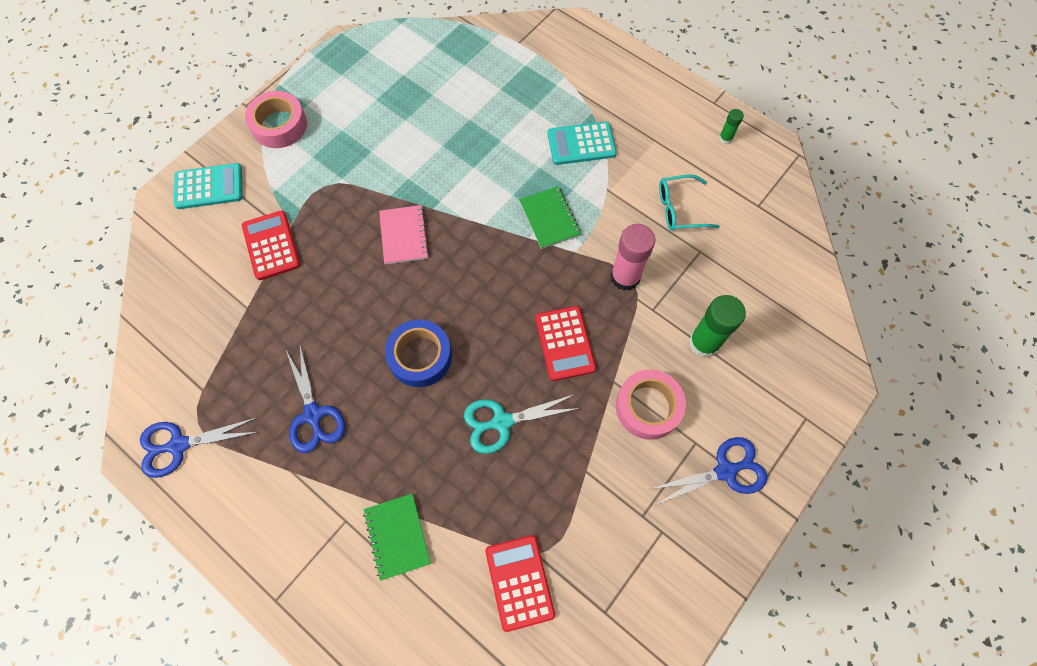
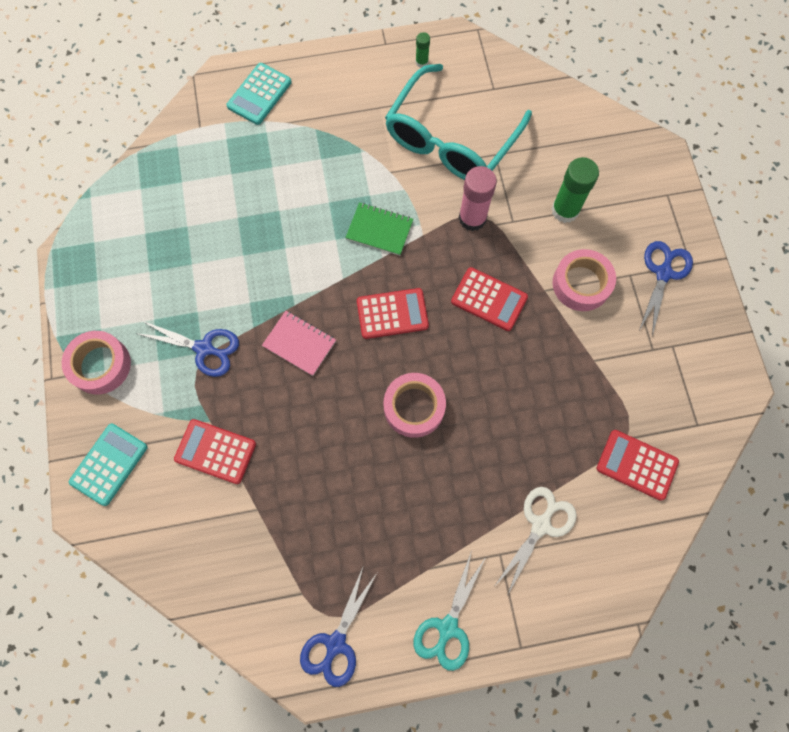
camera: 50 degrees left, 5 degrees up
blue scissors [286,345,345,453] -> blue scissors moved to [135,321,239,377]
green notebook [363,494,431,581] -> white scissors [496,487,577,596]
blue tape [385,319,452,387] -> pink tape [384,373,446,438]
turquoise scissors [464,394,580,454] -> turquoise scissors moved to [414,550,486,671]
turquoise calculator [547,121,617,165] -> turquoise calculator moved to [226,63,292,125]
turquoise glasses [659,174,720,231] -> turquoise glasses [385,64,532,180], size x2.16
none -> red calculator [357,288,429,339]

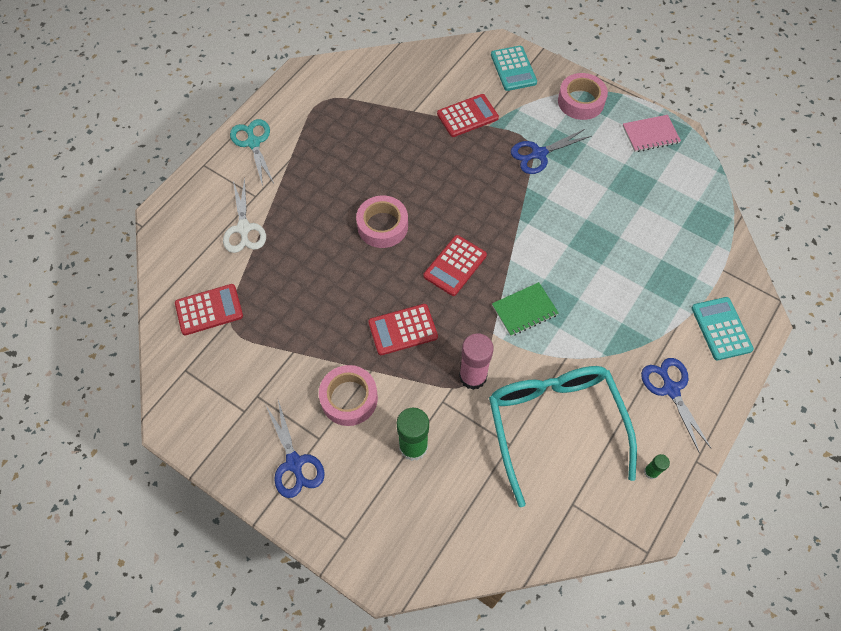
camera: 135 degrees right, 10 degrees down
pink notebook [262,311,336,376] -> pink notebook moved to [623,115,681,152]
blue scissors [300,565,377,687] -> blue scissors moved to [641,358,712,453]

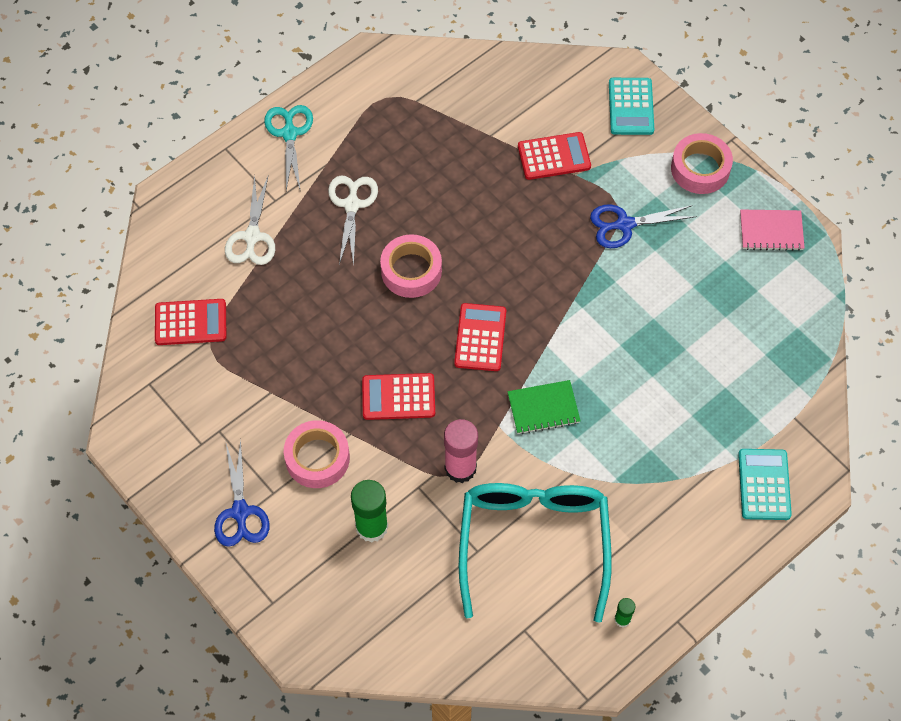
camera: 15 degrees right, 0 degrees up
red calculator [424,235,487,296] -> red calculator turned 135 degrees clockwise [454,303,506,371]
blue scissors [641,358,712,453] -> none
none -> white scissors [328,176,378,266]

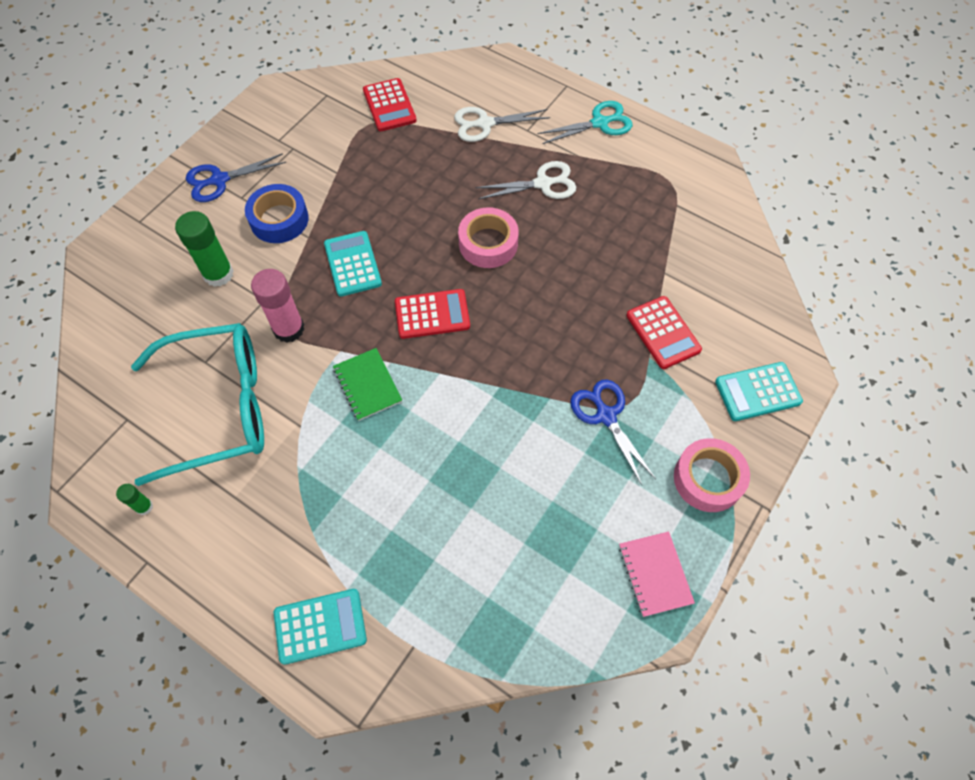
camera: 75 degrees right, 0 degrees up
pink tape [284,420,350,488] -> blue tape [245,184,309,243]
red calculator [362,373,435,420] -> turquoise calculator [324,231,382,296]

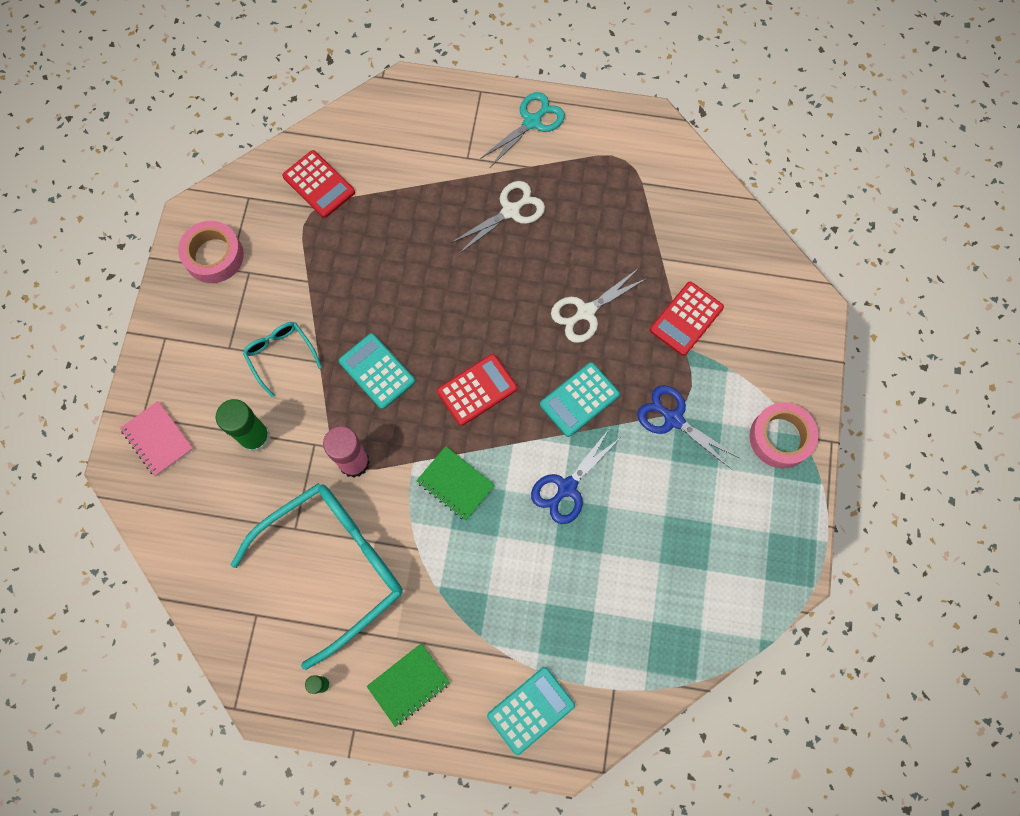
camera: 25 degrees left, 10 degrees up
blue scissors [186,153,286,202] -> blue scissors moved to [531,429,621,524]
blue tape [245,184,309,243] -> turquoise glasses [243,322,322,397]
white scissors [454,107,550,142] -> white scissors moved to [551,268,647,343]
pink tape [458,207,519,268] -> pink tape moved to [178,221,244,283]
pink notebook [619,531,695,617] -> pink notebook moved to [120,401,193,476]
red calculator [627,296,702,369] -> red calculator turned 90 degrees clockwise [650,282,724,356]
turquoise calculator [715,362,803,421] -> turquoise calculator moved to [540,362,620,437]
none -> green notebook [366,643,450,727]

